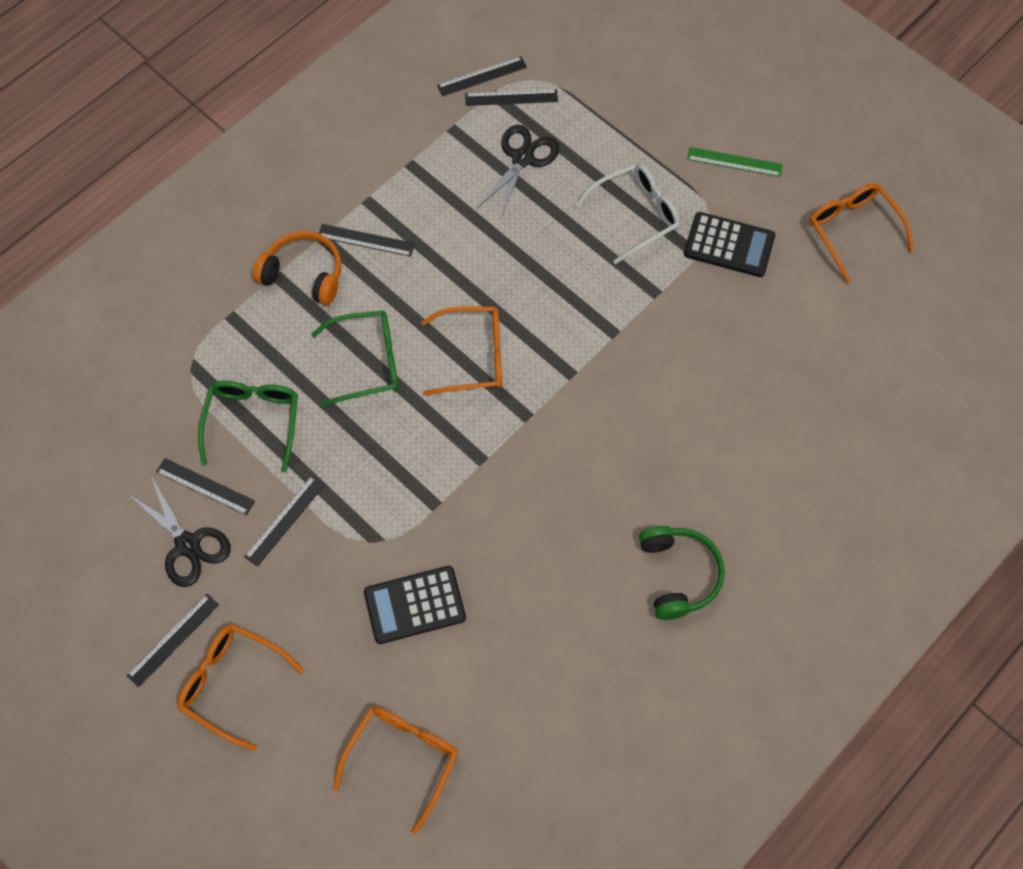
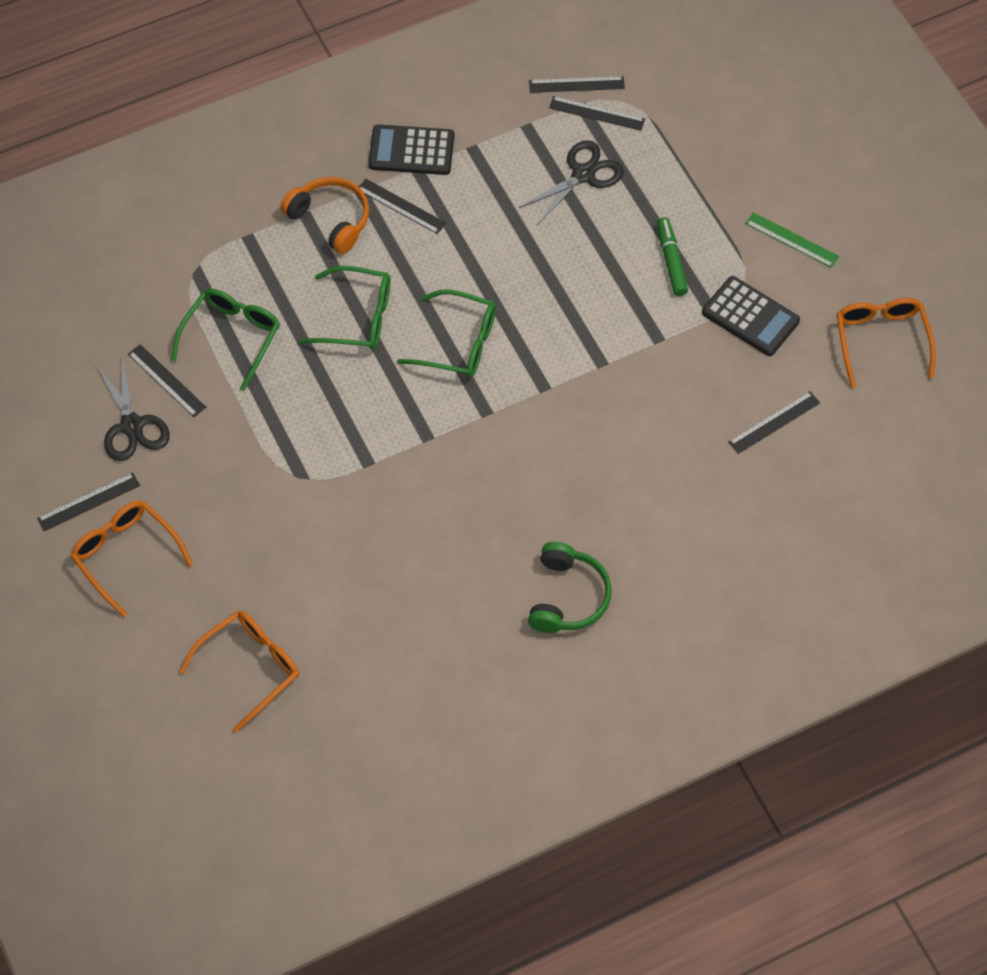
camera: 20 degrees right, 5 degrees down
black ruler [244,475,325,567] -> black ruler moved to [728,391,820,454]
black calculator [364,566,466,644] -> black calculator moved to [368,124,454,175]
orange glasses [421,306,502,396] -> green glasses [397,289,496,378]
white glasses [575,163,680,264] -> green marker [657,217,688,296]

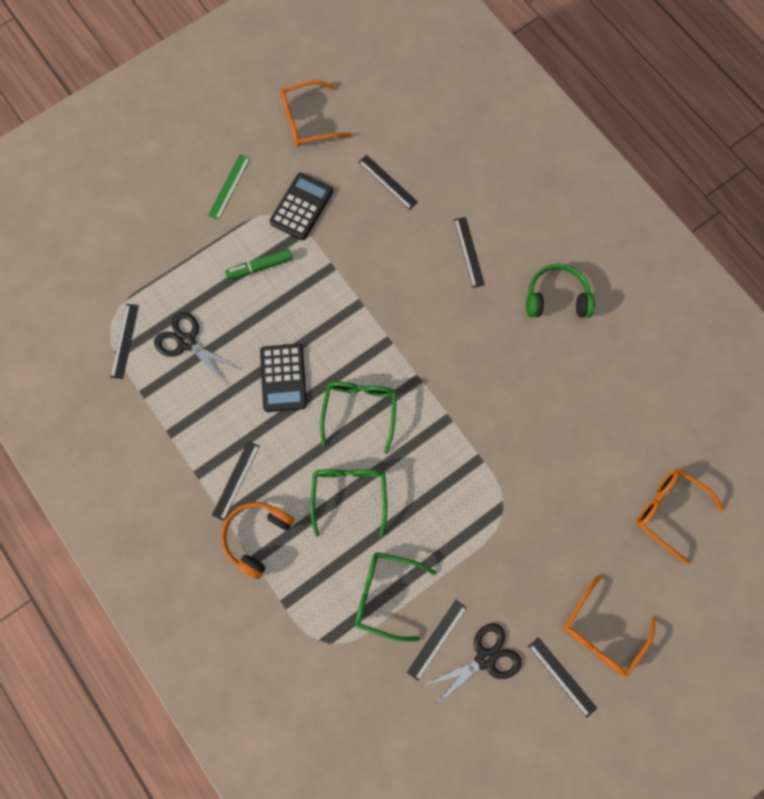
camera: 100 degrees left, 15 degrees up
black calculator [368,124,454,175] -> black calculator moved to [260,344,307,412]
black ruler [529,76,625,93] -> black ruler moved to [454,217,485,288]

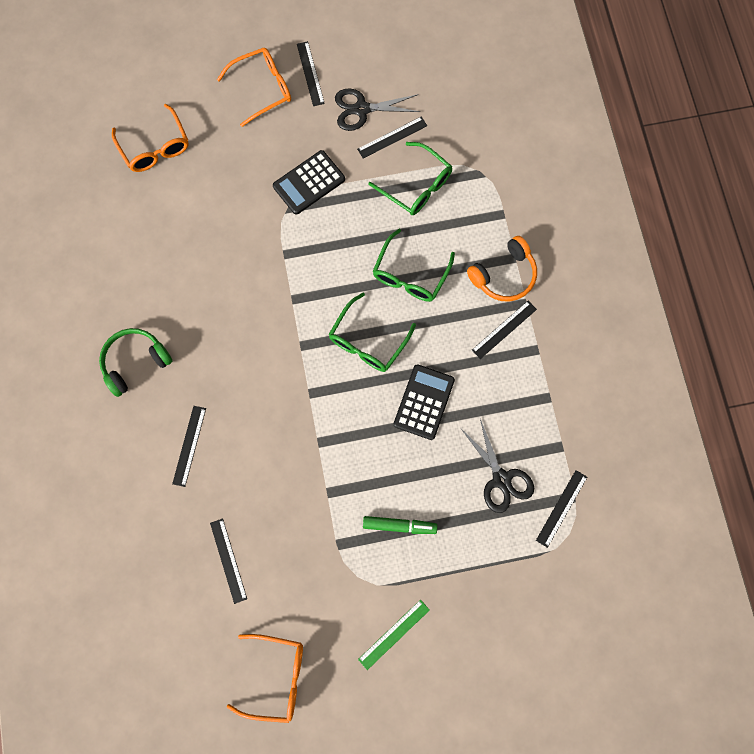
camera: 155 degrees left, 0 degrees up
black calculator [270,173,333,240] -> black calculator moved to [273,150,345,215]
green headphones [526,264,595,318] -> green headphones turned 120 degrees clockwise [99,328,172,397]

